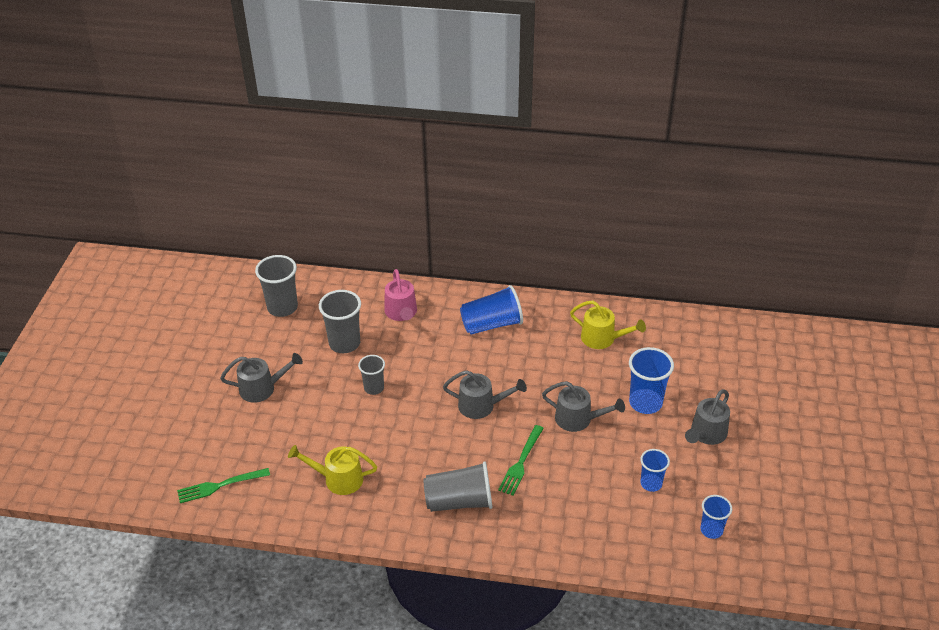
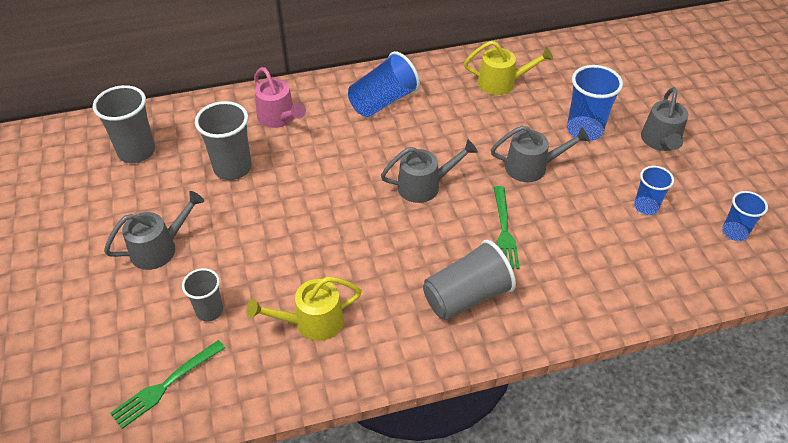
camera: 25 degrees left, 5 degrees up
grey cup [358,355,385,395] -> grey cup moved to [182,268,223,321]

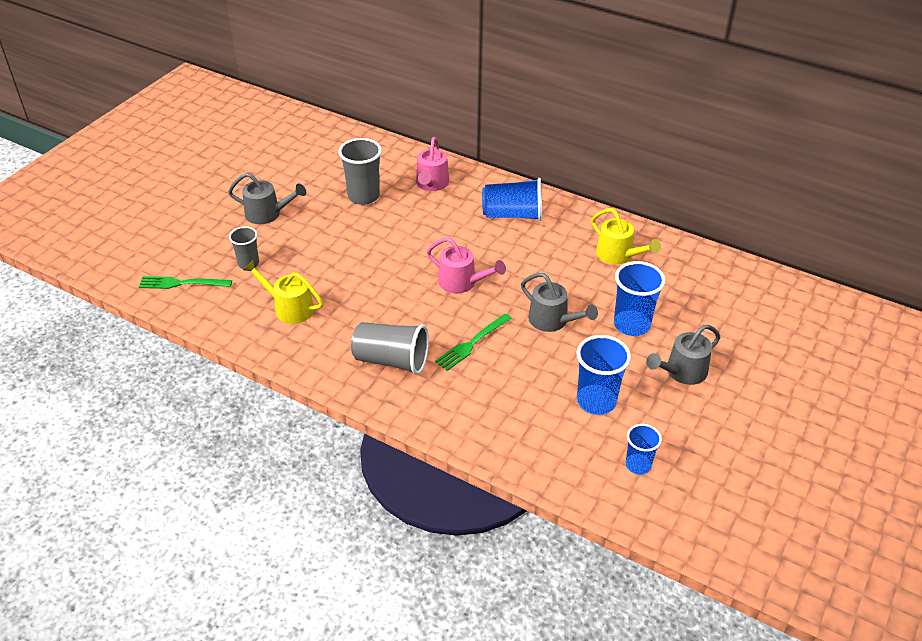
camera: 45 degrees right, 5 degrees down
grey cup [93,85,155,163] -> none
grey watering can [381,140,478,203] -> pink watering can [427,237,506,293]
blue cup [634,166,674,215] -> blue cup [576,335,631,415], size x1.63

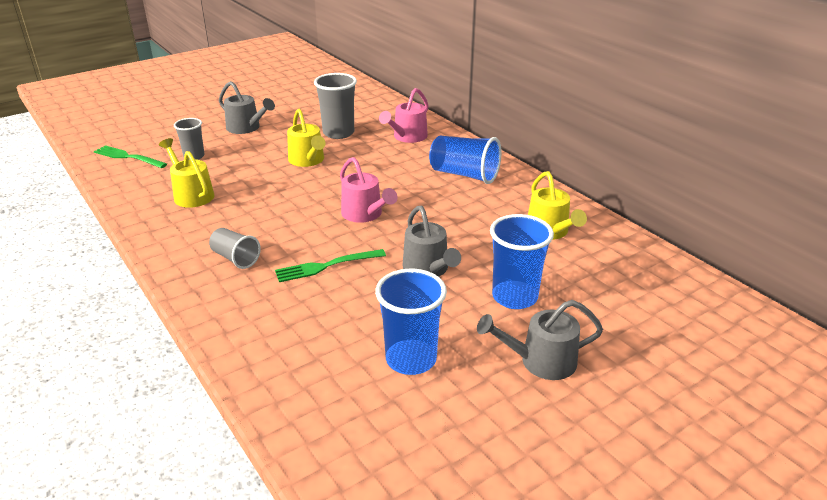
camera: 25 degrees right, 10 degrees down
grey cup [351,322,429,375] -> grey cup [209,228,261,269], size x0.61
blue cup [626,424,662,475] -> none
none -> yellow watering can [287,108,326,167]

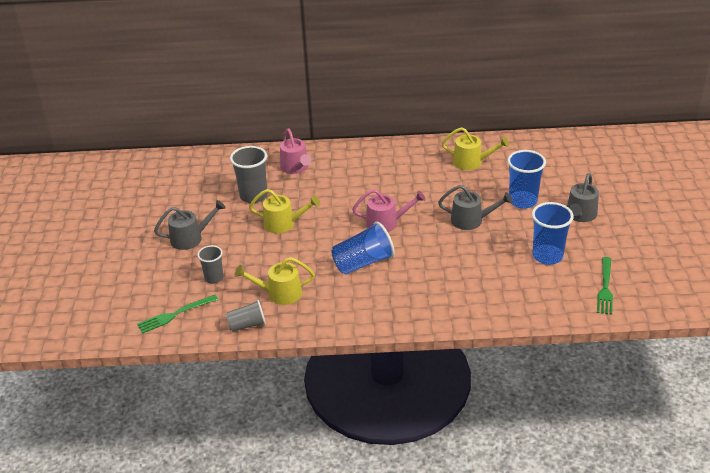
camera: 55 degrees left, 5 degrees up
grey cup [209,228,261,269] -> grey cup moved to [226,300,266,332]
green fork [275,249,386,282] -> green fork moved to [597,257,613,315]
blue cup [429,136,501,184] -> blue cup moved to [331,222,395,274]

